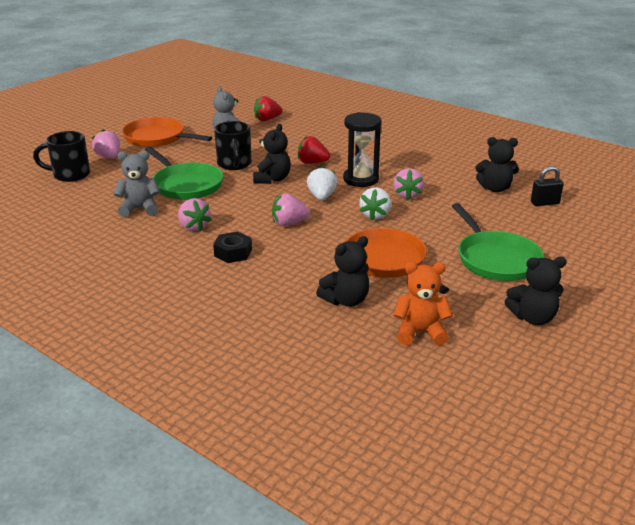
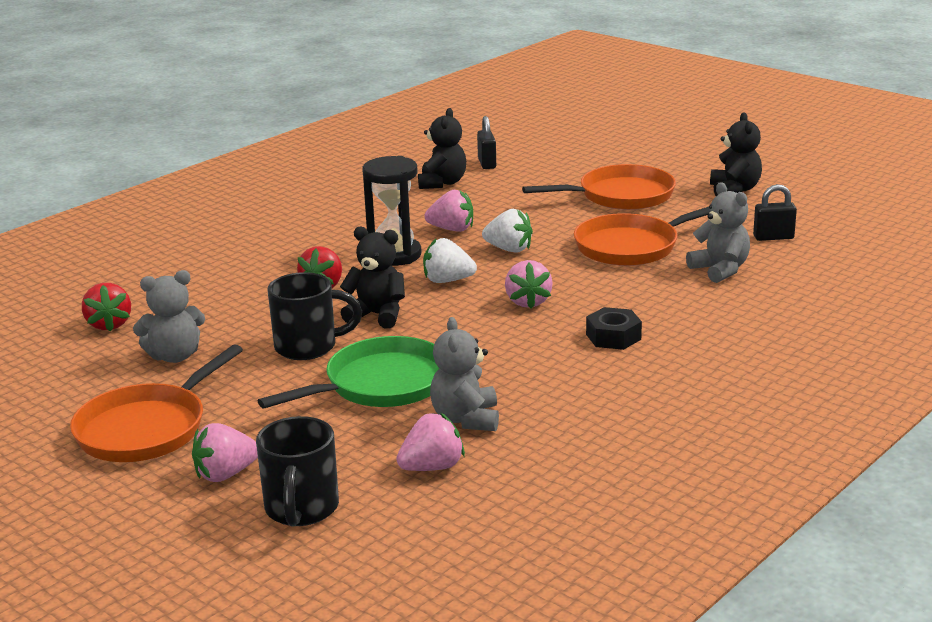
camera: 85 degrees left, 5 degrees down
pink strawberry [178,198,212,232] -> pink strawberry moved to [396,413,465,471]
black teddy bear [316,236,370,307] -> grey teddy bear [686,182,750,283]
orange teddy bear [393,262,453,345] -> black padlock [753,184,797,241]
green pan [452,203,544,281] -> orange pan [522,164,676,210]

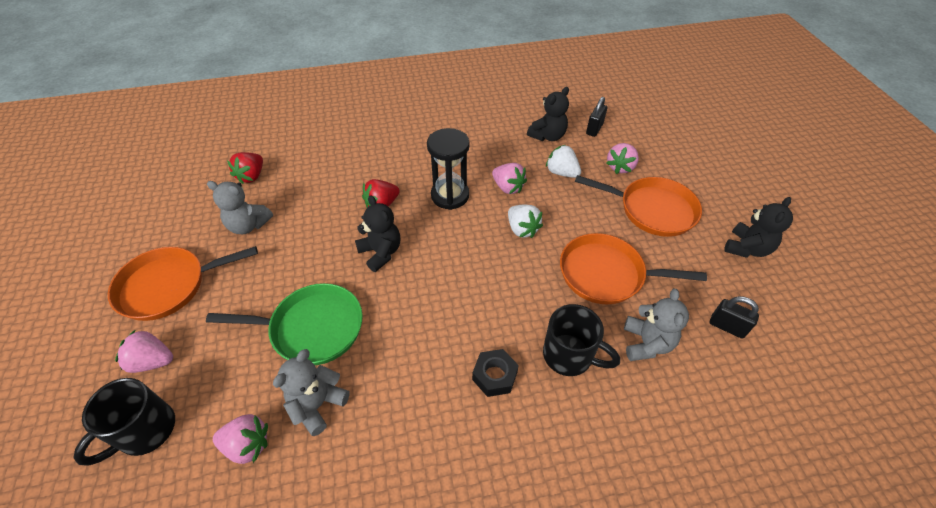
camera: 35 degrees right, 25 degrees up
black mug [267,272,362,360] -> black mug moved to [543,304,620,376]
white strawberry [423,238,477,283] -> white strawberry moved to [546,145,581,178]
pink strawberry [505,260,553,309] -> pink strawberry moved to [606,143,639,174]

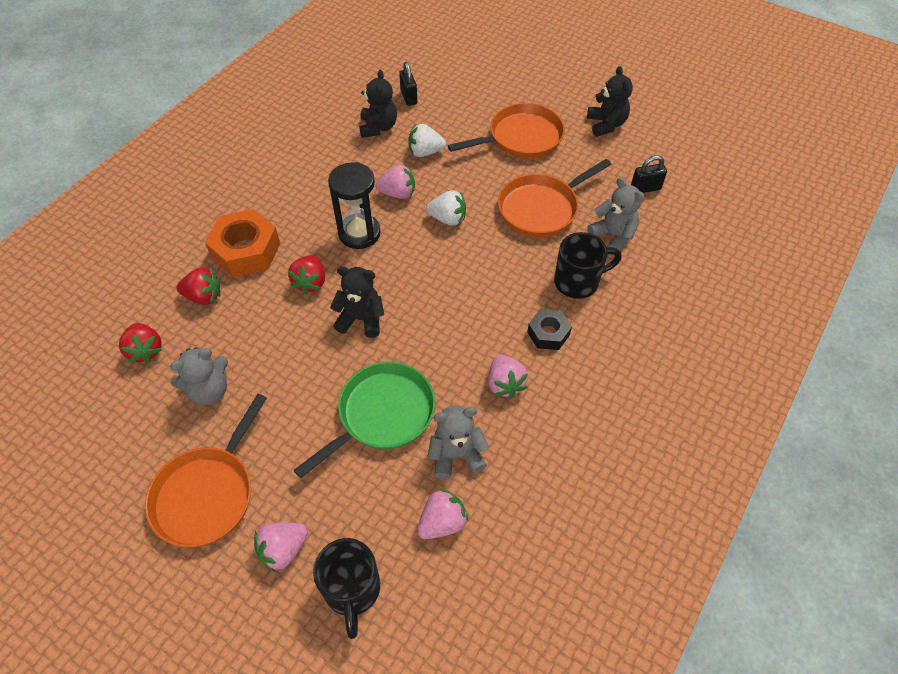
camera: 45 degrees left, 5 degrees up
grey teddy bear [273,349,350,436] -> grey teddy bear turned 90 degrees clockwise [428,405,489,479]
pink strawberry [606,143,639,174] -> pink strawberry moved to [488,355,528,398]
none -> red strawberry [176,267,221,305]
none -> orange nut [205,209,280,278]

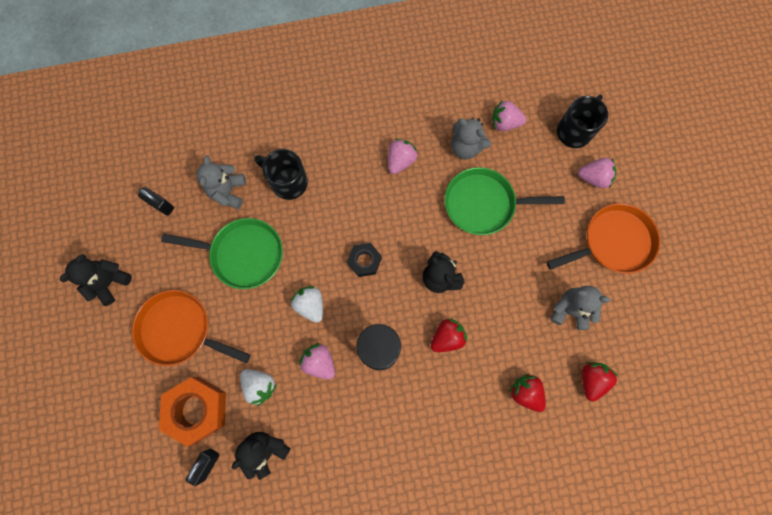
camera: 135 degrees left, 20 degrees up
orange nut [205,209,280,278] -> orange nut moved to [159,377,226,447]
orange pan [498,159,612,237] -> green pan [161,218,283,289]
black nut [527,309,572,350] -> black nut moved to [347,243,382,277]

